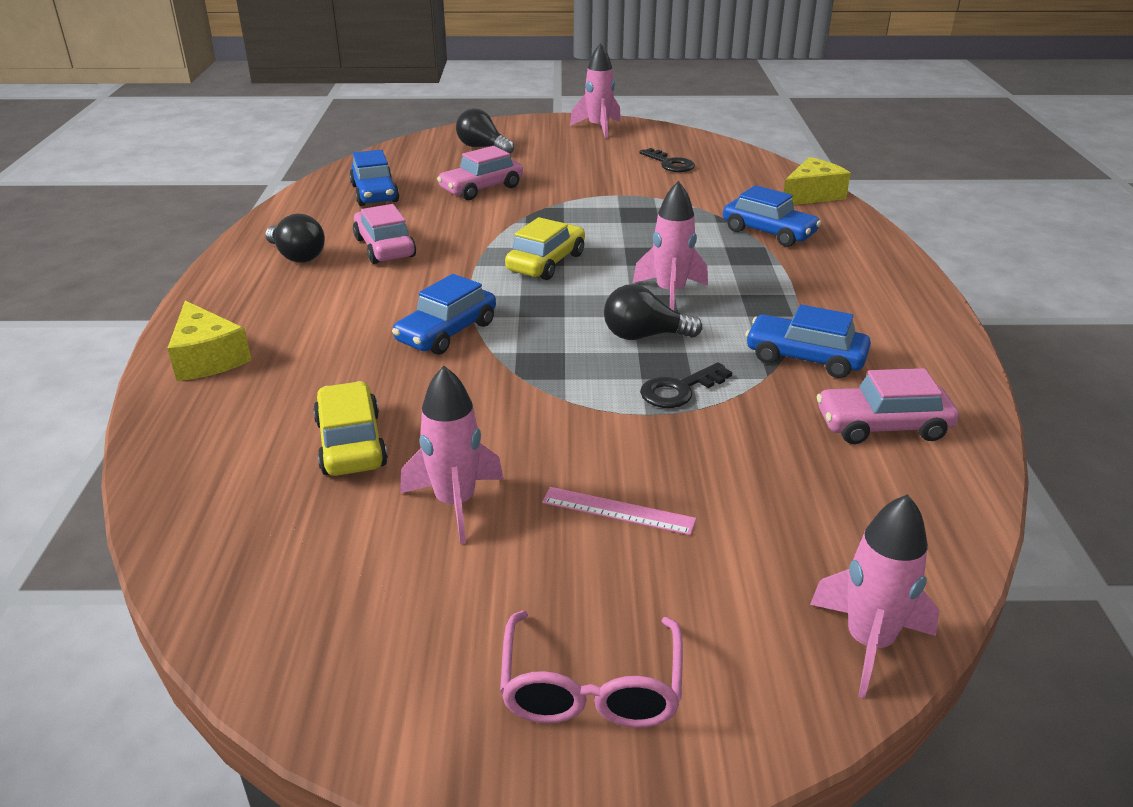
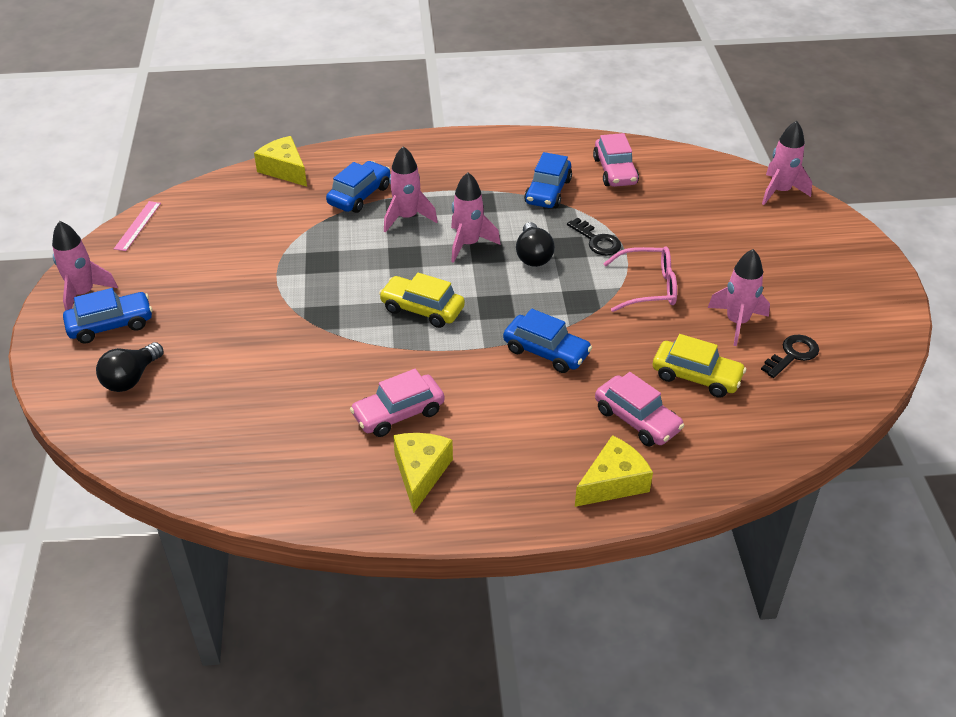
camera: 95 degrees left, 10 degrees up
black light bulb [265,214,325,263] -> yellow cheese [393,433,453,513]
yellow car [313,381,388,476] -> yellow car turned 135 degrees counterclockwise [653,334,746,398]
blue car [349,150,399,206] -> blue car moved to [63,288,153,344]
pink car [437,146,523,200] -> pink car moved to [595,372,685,446]
pink glasses [500,611,683,728] -> pink glasses moved to [603,246,677,312]
pink ruler [542,487,696,535] -> pink ruler moved to [114,201,161,251]
black key [639,148,695,172] -> black key moved to [761,335,819,378]
none -> pink rocket [384,146,438,233]

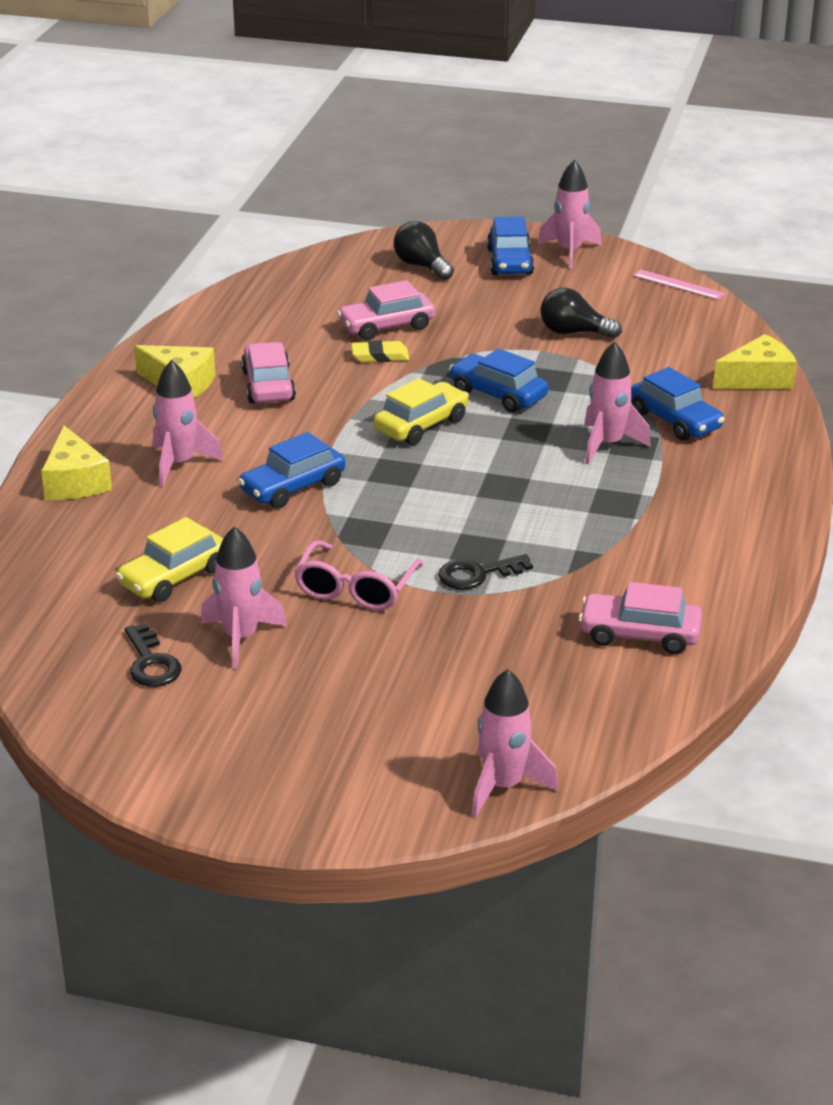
camera: 110 degrees right, 10 degrees down
pink rocket [451,172,501,263] -> pink rocket moved to [153,360,223,487]
black light bulb [516,222,555,267] -> black light bulb moved to [541,288,622,338]
blue car [524,152,572,208] -> blue car moved to [449,348,548,413]
pink car [595,372,685,446] -> pink car moved to [337,280,435,340]
none -> yellow eraser [351,340,409,362]

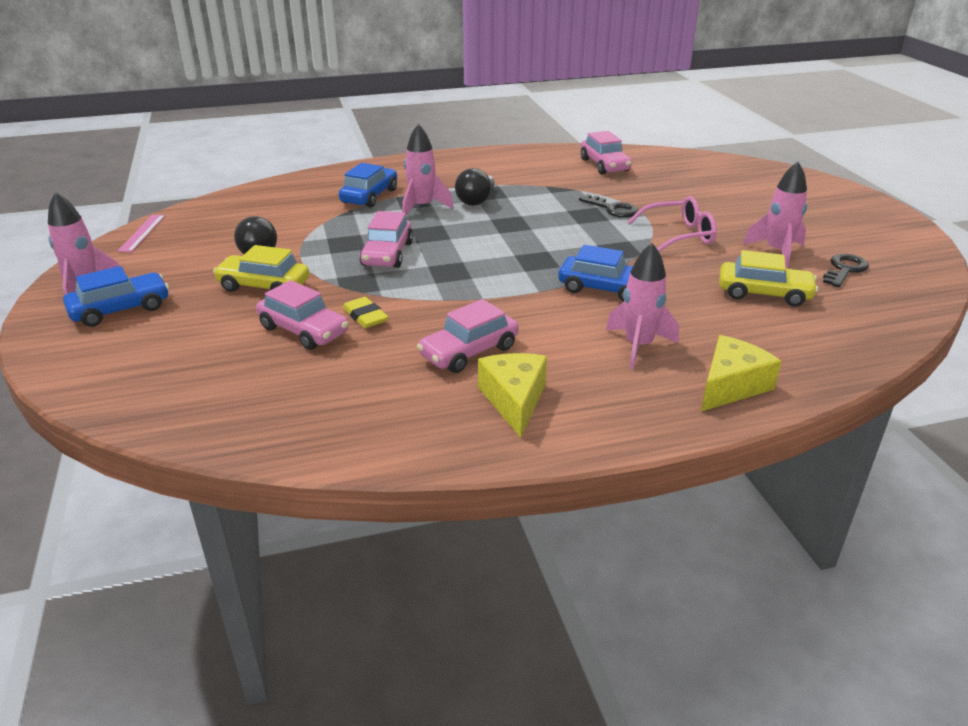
camera: 120 degrees left, 0 degrees up
yellow car [373,378,469,445] -> yellow car moved to [213,245,309,292]
black light bulb [394,221,454,280] -> black light bulb moved to [455,168,495,206]
blue car [449,348,548,413] -> pink car [359,211,413,268]
pink rocket [472,669,558,818] -> none
yellow cheese [713,334,797,389] -> none

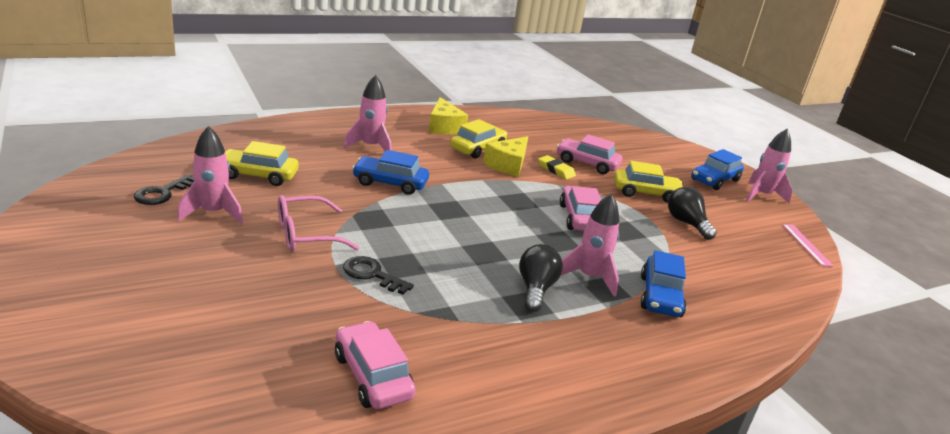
camera: 165 degrees right, 5 degrees down
pink car [417,299,519,373] -> yellow car [450,119,507,159]
yellow cheese [701,335,781,411] -> yellow cheese moved to [483,136,528,177]

